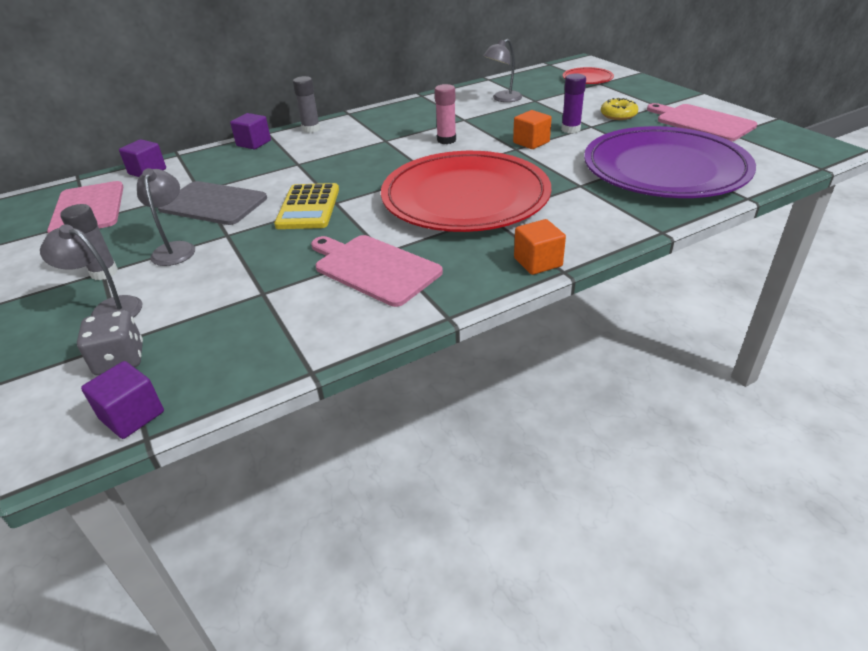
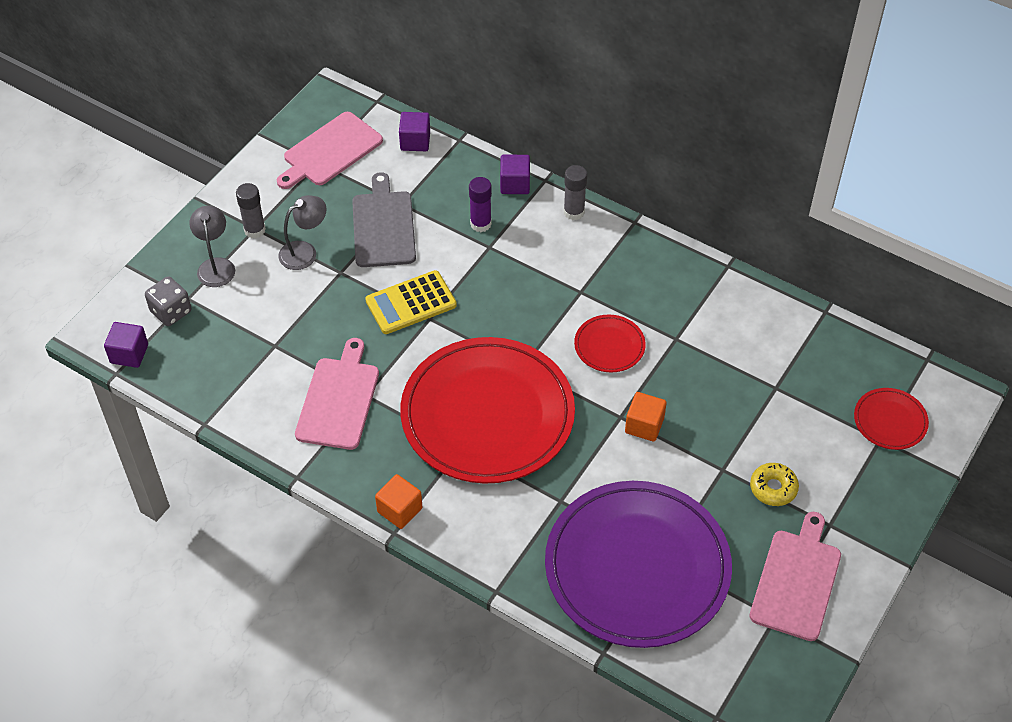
camera: 60 degrees right, 15 degrees up
pink glue stick [435,84,456,144] -> red plate [574,315,646,373]
grey lamp [483,39,522,102] -> none
purple glue stick [561,74,586,133] -> purple glue stick moved to [469,177,492,232]

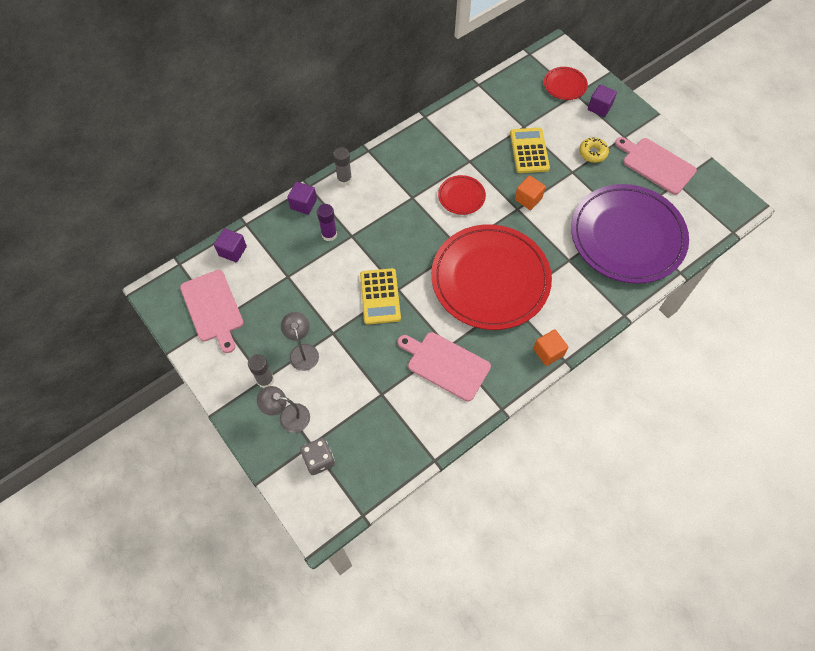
camera: 70 degrees left, 10 degrees up
purple cube [104,322,148,368] -> purple cube moved to [588,85,617,117]
grey cutting board [352,172,416,267] -> none
none -> yellow calculator [510,128,550,173]

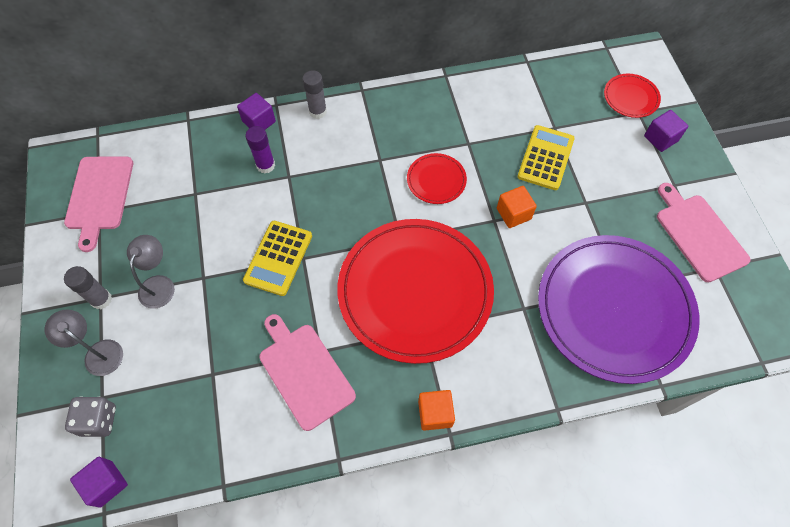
camera: 25 degrees right, 0 degrees up
purple cube [214,228,247,262] -> purple cube moved to [70,457,128,508]
yellow donut [579,137,609,163] -> none

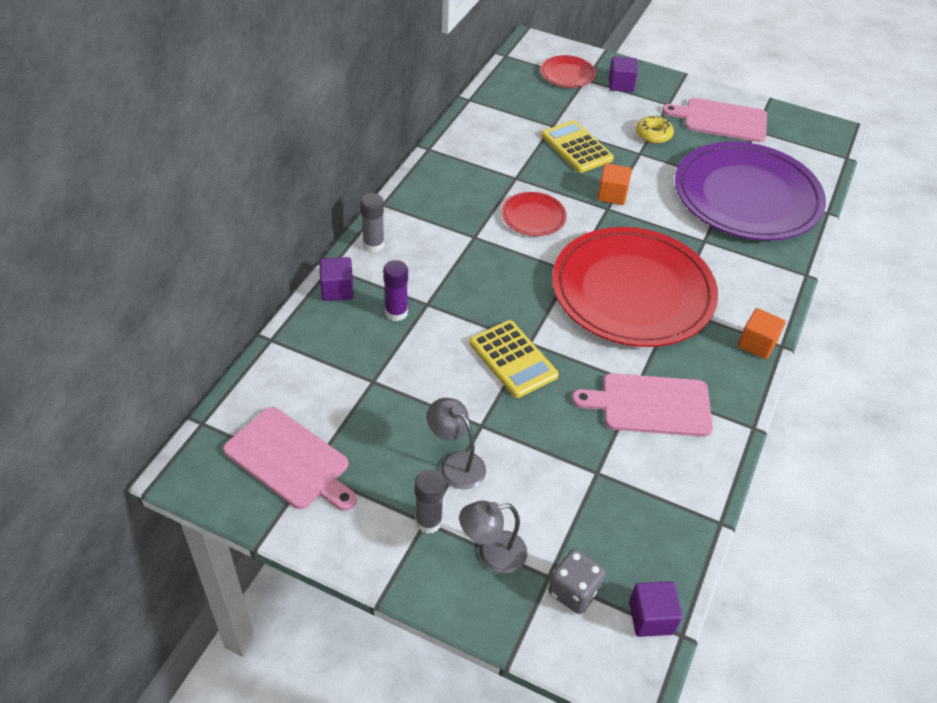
camera: 55 degrees left, 15 degrees down
none -> yellow donut [636,116,674,144]

